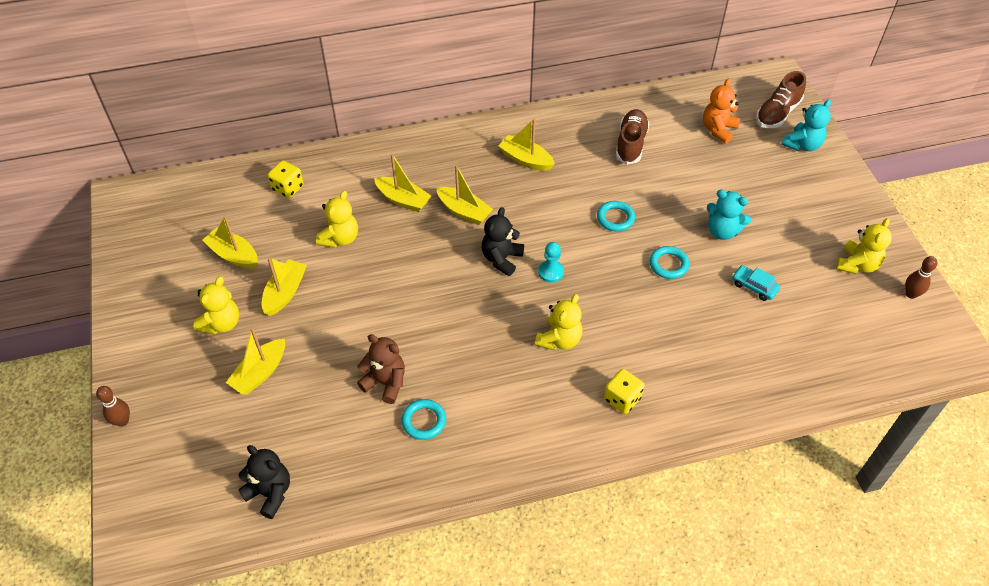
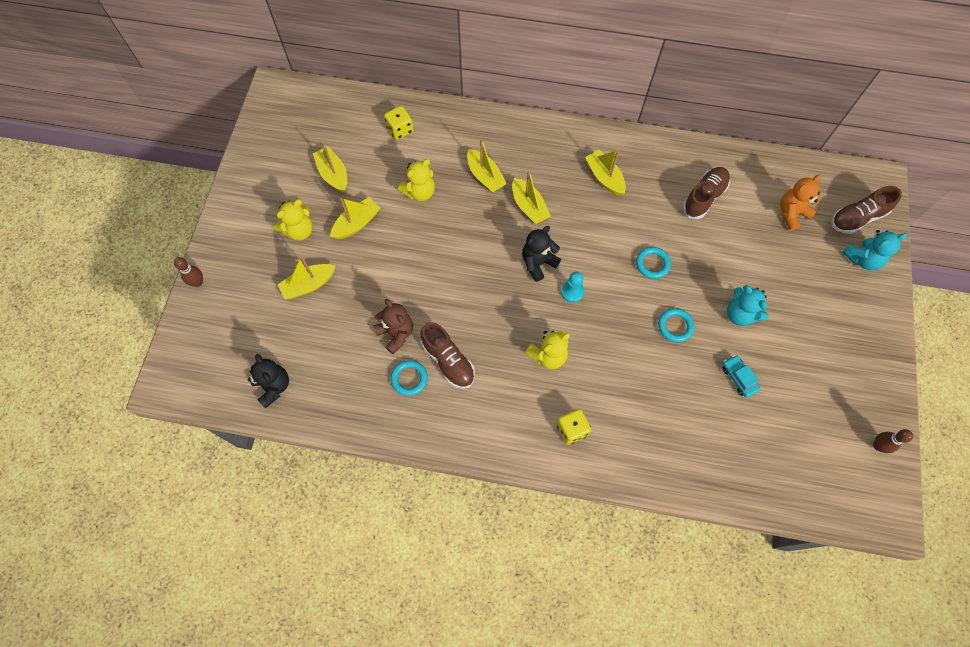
camera: 25 degrees right, 15 degrees up
yellow teddy bear [836,218,892,274] -> none
none -> brown shoe [420,322,475,389]

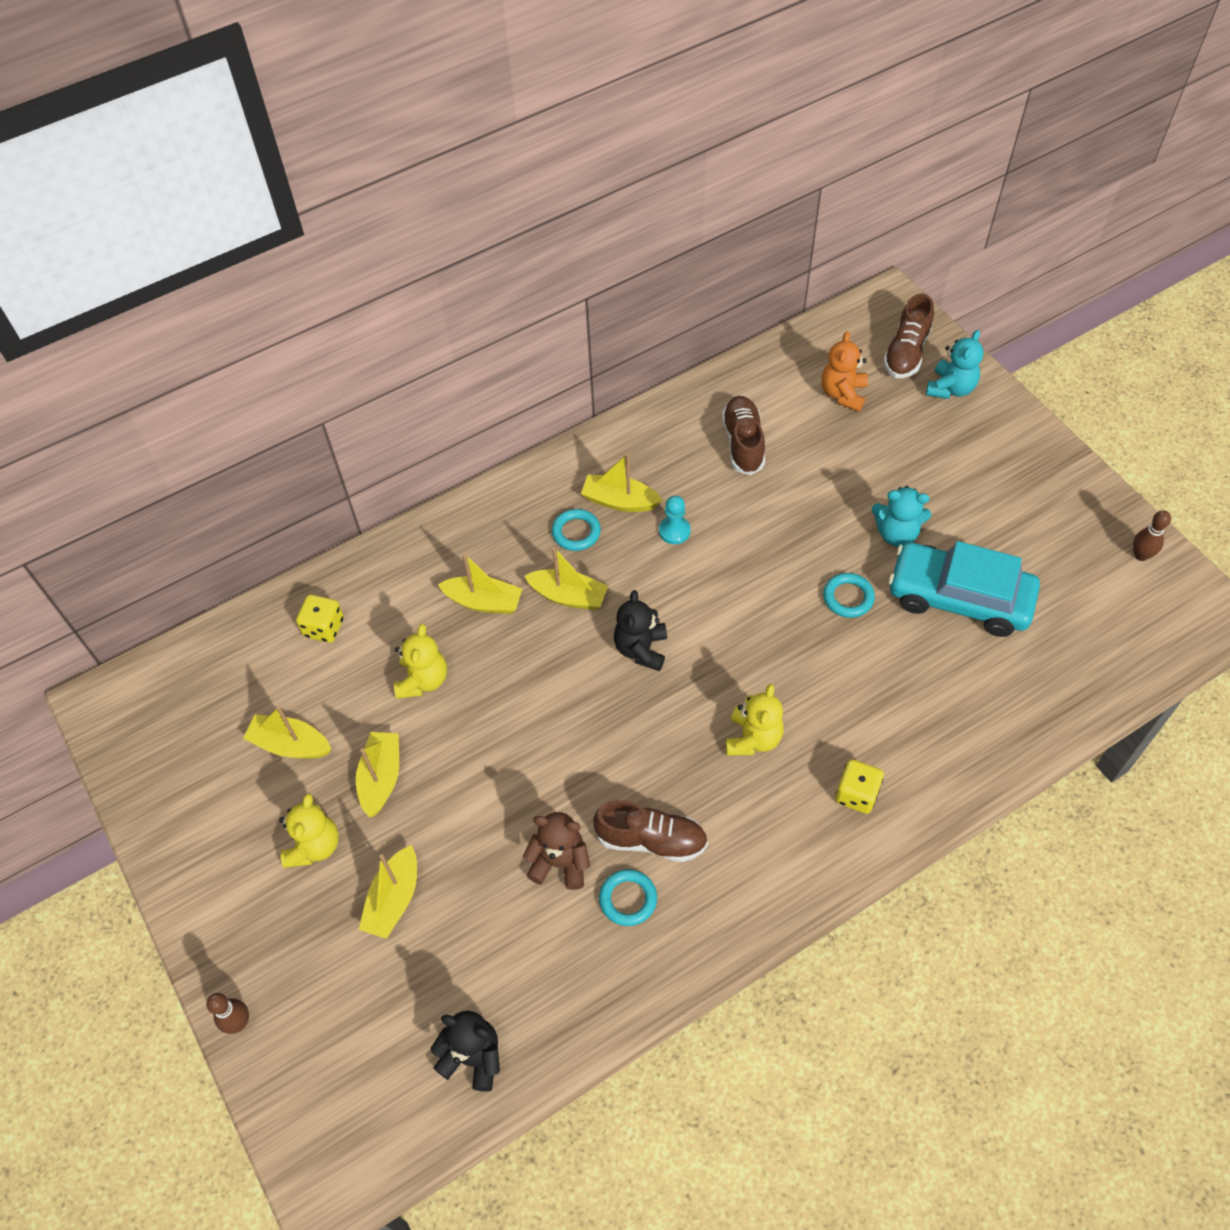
camera: 40 degrees left, 10 degrees down
turquoise pawn [561,271,584,303] -> turquoise pawn moved to [659,496,691,544]
turquoise ring [636,247,671,279] -> turquoise ring moved to [552,509,601,551]
turquoise car [722,355,760,398] -> turquoise car [888,541,1040,637], size x2.44

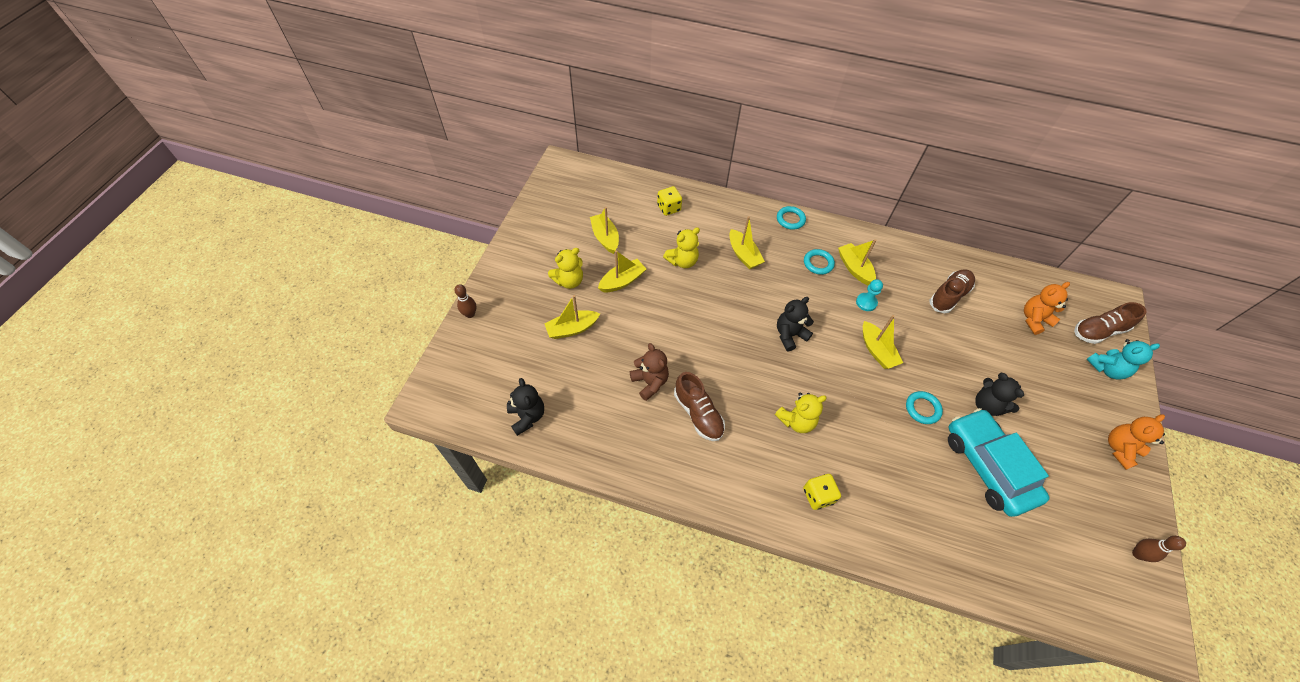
camera: 45 degrees right, 0 degrees up
yellow boat [524,547,608,610] -> yellow boat moved to [863,315,903,369]
turquoise ring [599,869,657,926] -> turquoise ring moved to [777,206,806,230]
turquoise teddy bear [872,486,931,547] -> black teddy bear [975,373,1024,416]
none -> orange teddy bear [1108,414,1165,470]

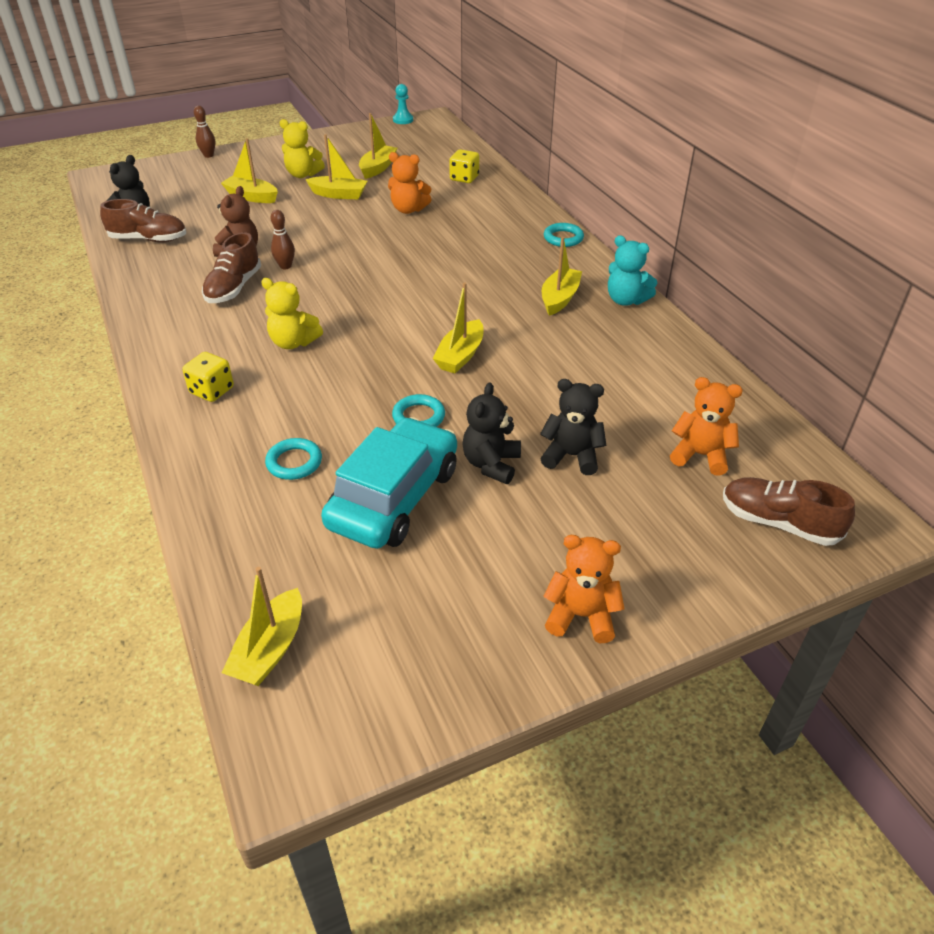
camera: 50 degrees right, 15 degrees down
yellow teddy bear [663,227,700,268] -> orange teddy bear [388,152,432,214]
yellow boat [729,216,765,269] -> yellow boat moved to [222,567,302,686]
black teddy bear [777,297,814,351] -> black teddy bear moved to [540,379,606,475]
turquoise ring [804,249,835,275] -> turquoise ring moved to [265,438,322,480]
turquoise pawn [856,279,883,311] -> turquoise pawn moved to [393,84,413,124]
brown shoe [930,269,975,313] -> brown shoe moved to [100,199,186,242]
turquoise teddy bear [1086,339,1160,380] -> turquoise teddy bear moved to [608,235,657,306]
brown bowling pin [1132,536,1186,562] -> brown bowling pin moved to [271,210,295,269]

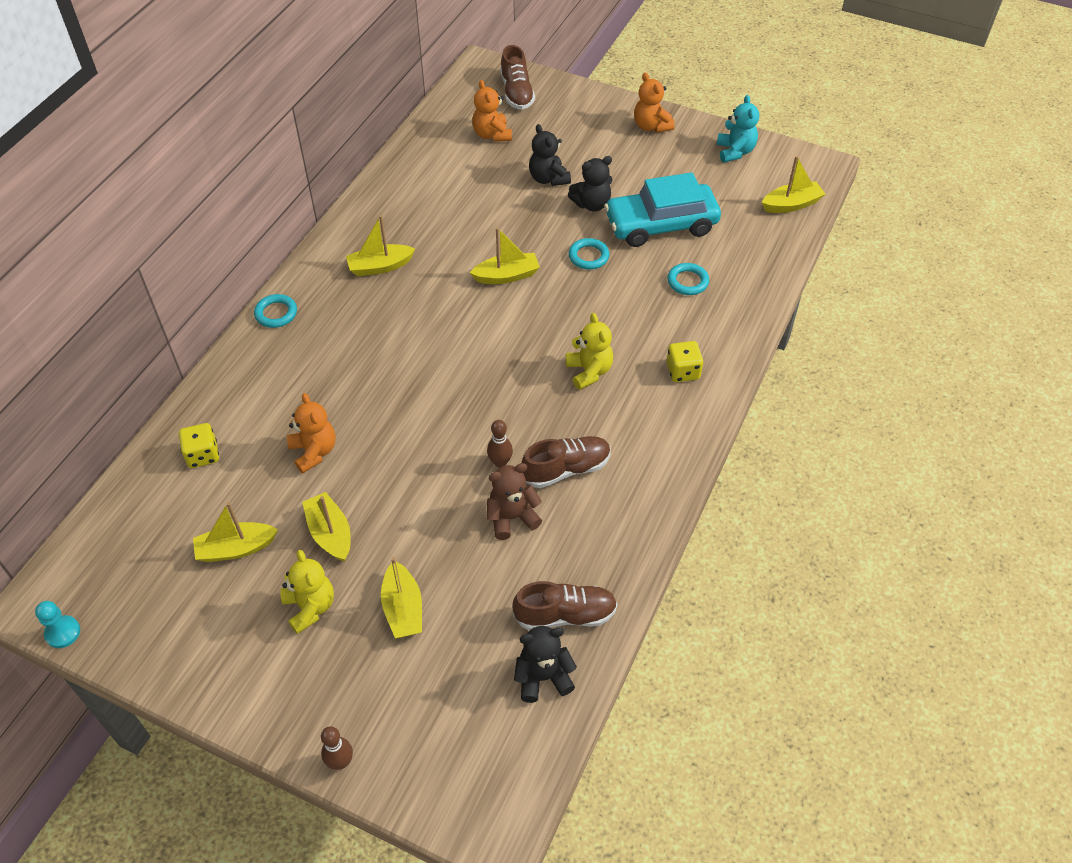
camera: 130 degrees left, 10 degrees up
brown shoe [100,199,186,242] -> brown shoe turned 120 degrees clockwise [512,581,618,631]
turquoise teddy bear [608,235,657,306] -> turquoise teddy bear moved to [717,95,759,162]

